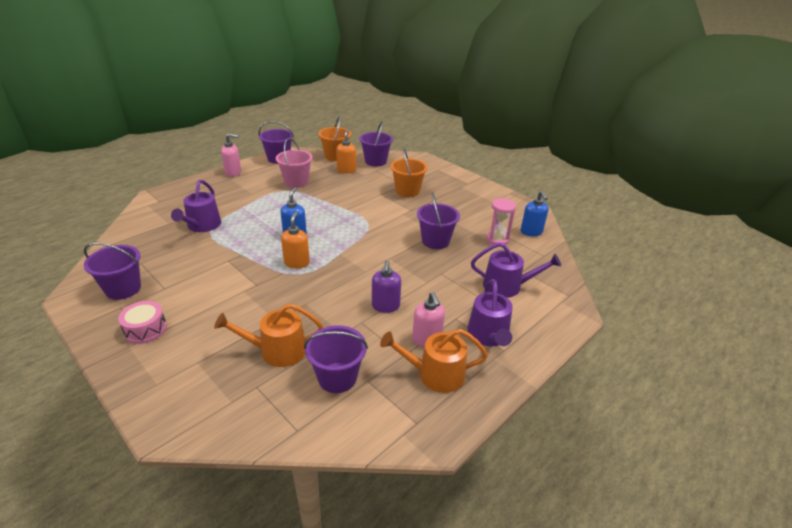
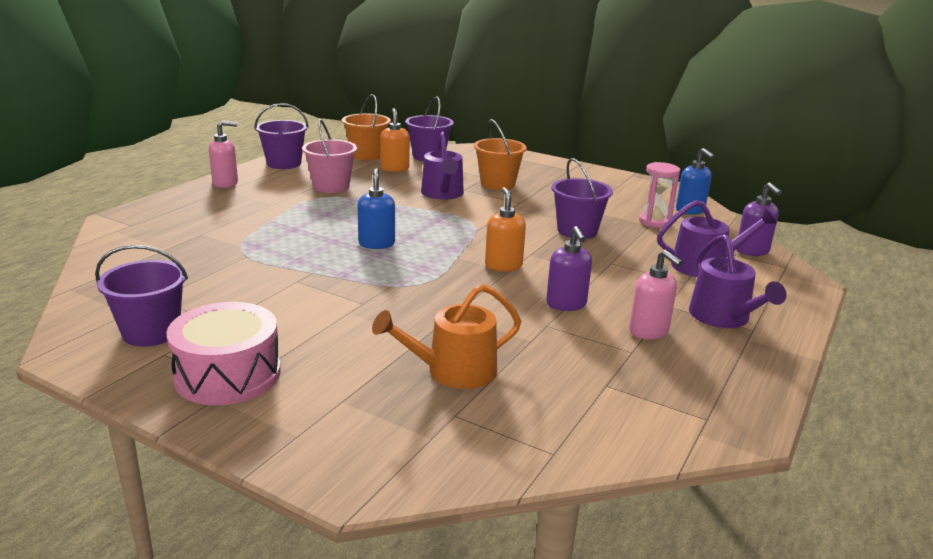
camera: 15 degrees left, 10 degrees down
pink drum [118,301,167,344] -> pink drum [166,302,281,405], size x1.60
purple watering can [171,180,221,232] -> purple watering can moved to [421,132,464,200]
orange soap dispenser [281,212,310,268] -> orange soap dispenser moved to [485,187,526,272]
purple bucket [304,325,368,393] -> none
orange watering can [380,329,488,393] -> none
none -> purple soap dispenser [736,182,782,256]

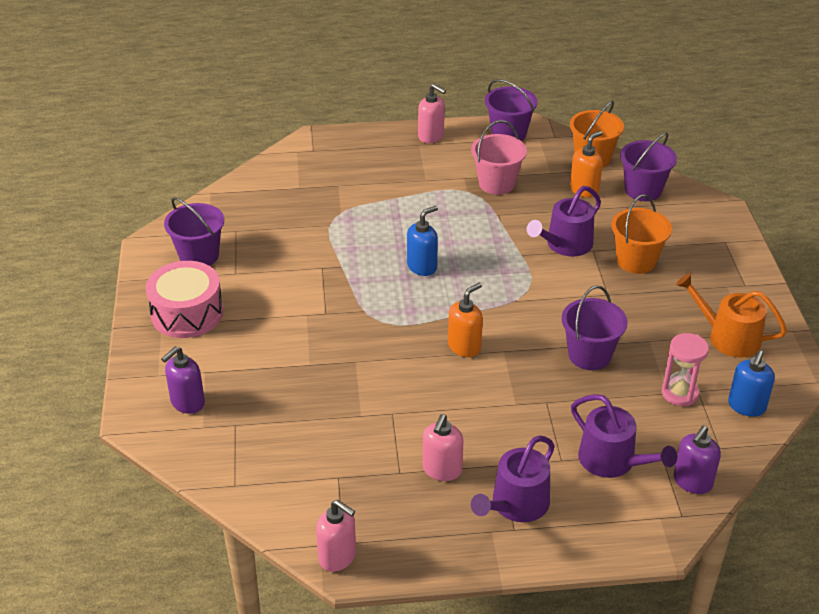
camera: 55 degrees right, 15 degrees up
orange watering can [372,284,521,389] -> orange watering can moved to [676,273,787,357]
purple soap dispenser [546,226,592,311] -> purple soap dispenser moved to [161,346,205,414]
none -> pink soap dispenser [316,500,356,572]

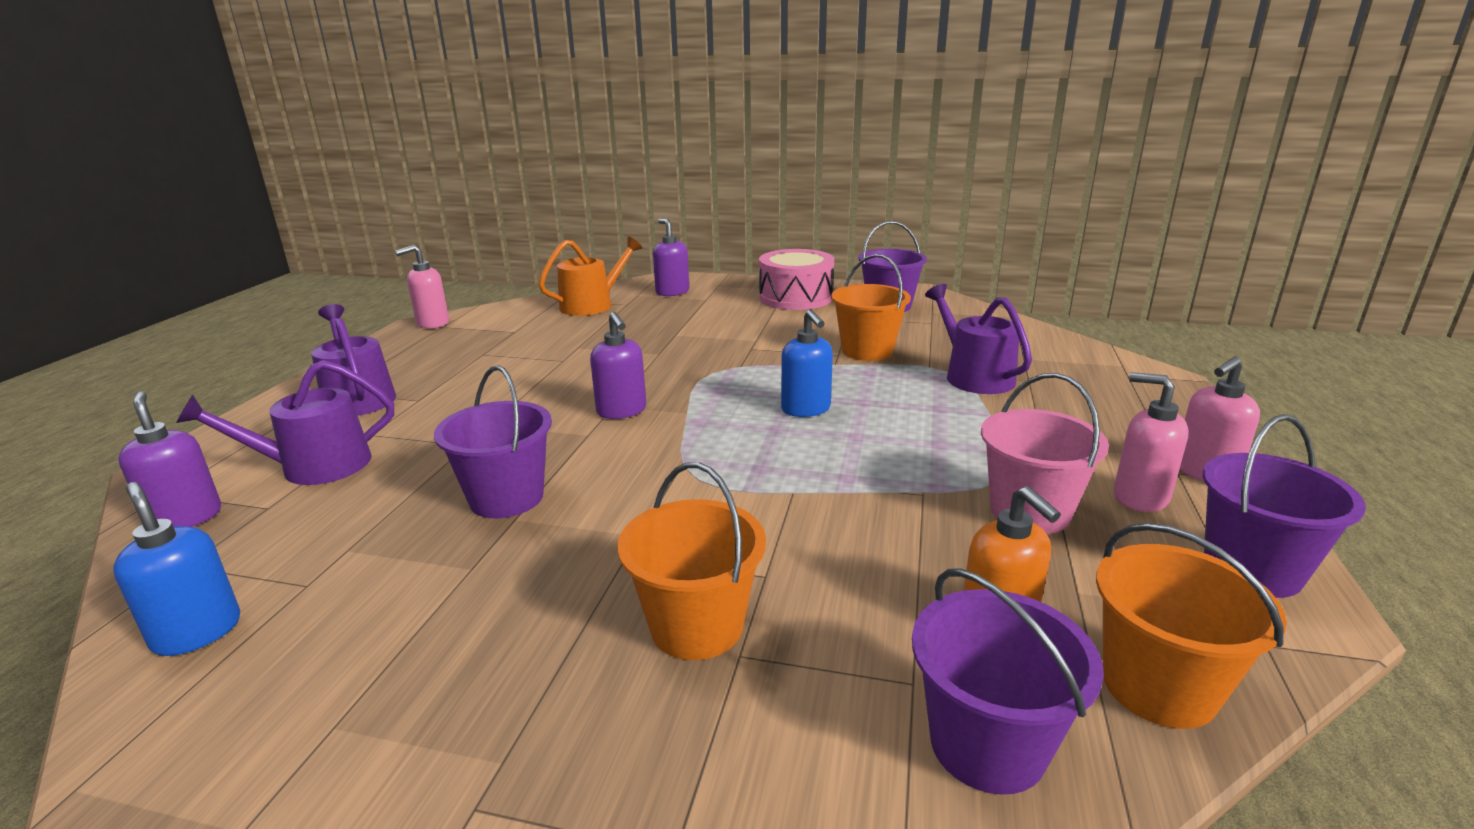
camera: 110 degrees right, 15 degrees down
pink soap dispenser [423,414,463,481] -> pink soap dispenser moved to [1114,372,1189,512]
orange soap dispenser [448,283,483,357] -> purple soap dispenser [590,312,646,419]
purple watering can [527,186,601,256] -> purple watering can moved to [925,284,1032,394]
pink hourglass [662,333,709,406] -> none
orange watering can [676,273,787,357] -> orange watering can moved to [539,236,642,316]
none -> orange bucket [831,254,911,361]

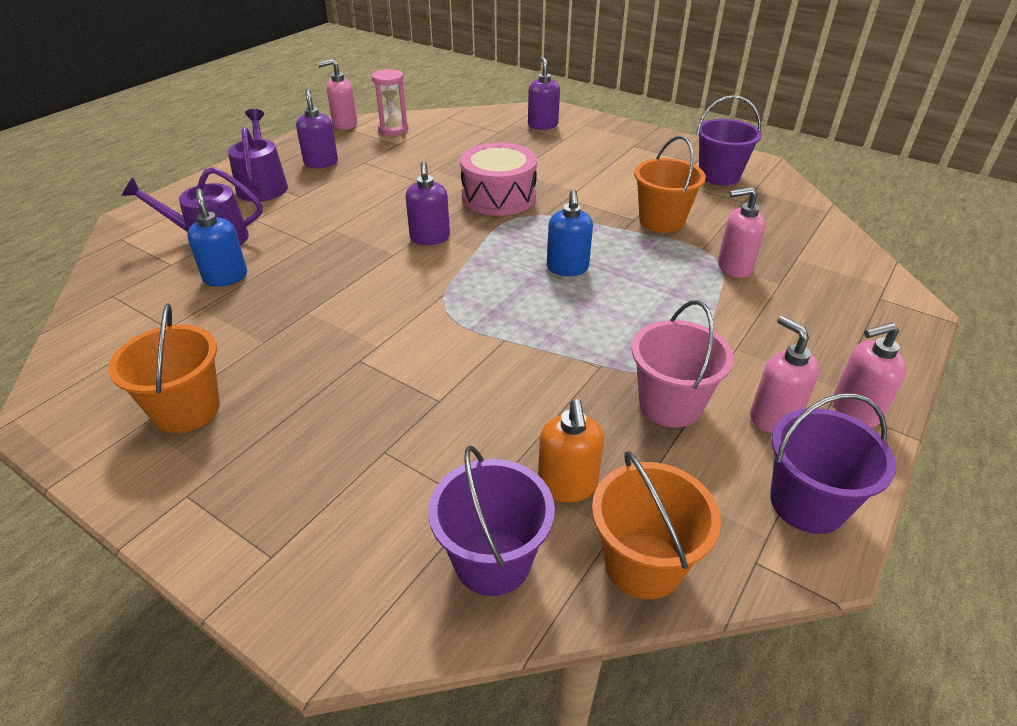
camera: 20 degrees right, 15 degrees up
blue soap dispenser [113,482,240,656] -> blue soap dispenser moved to [187,189,247,287]
purple soap dispenser [118,392,221,527] -> purple soap dispenser moved to [296,89,338,168]
purple bucket [434,365,552,518] -> none
orange watering can [539,236,642,316] -> none
orange bucket [618,462,766,660] -> orange bucket moved to [108,303,220,433]
pink drum [759,249,834,310] -> pink drum moved to [460,142,537,216]
purple watering can [925,284,1032,394] -> pink soap dispenser [718,187,765,278]
none -> pink hourglass [372,69,409,136]

